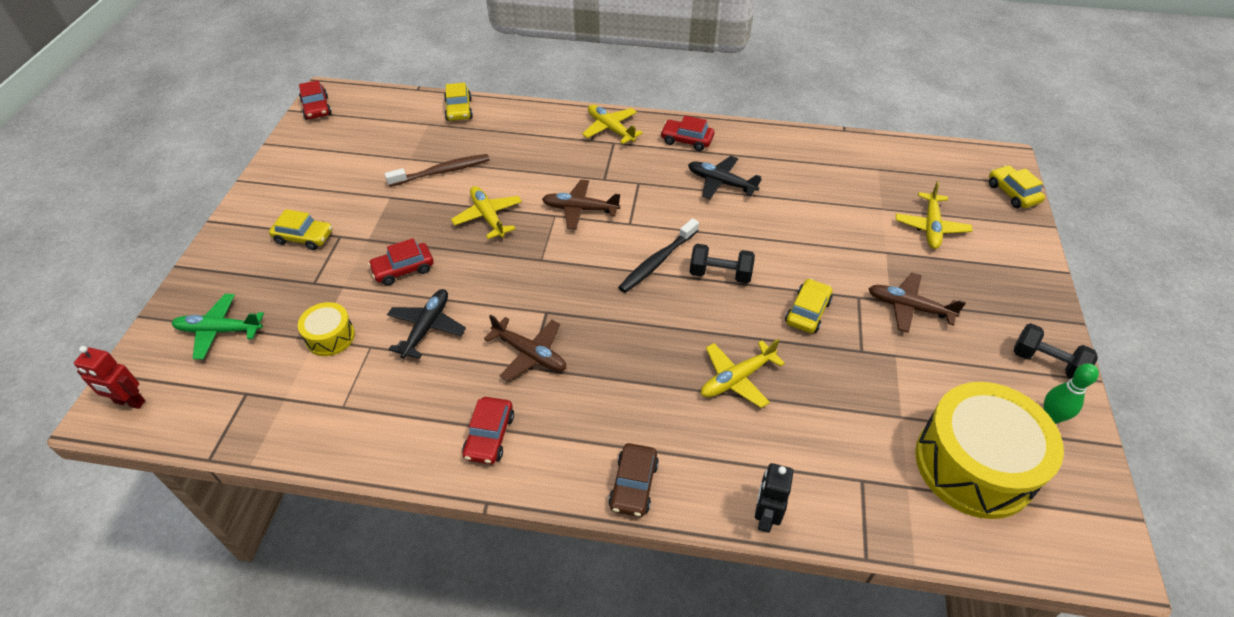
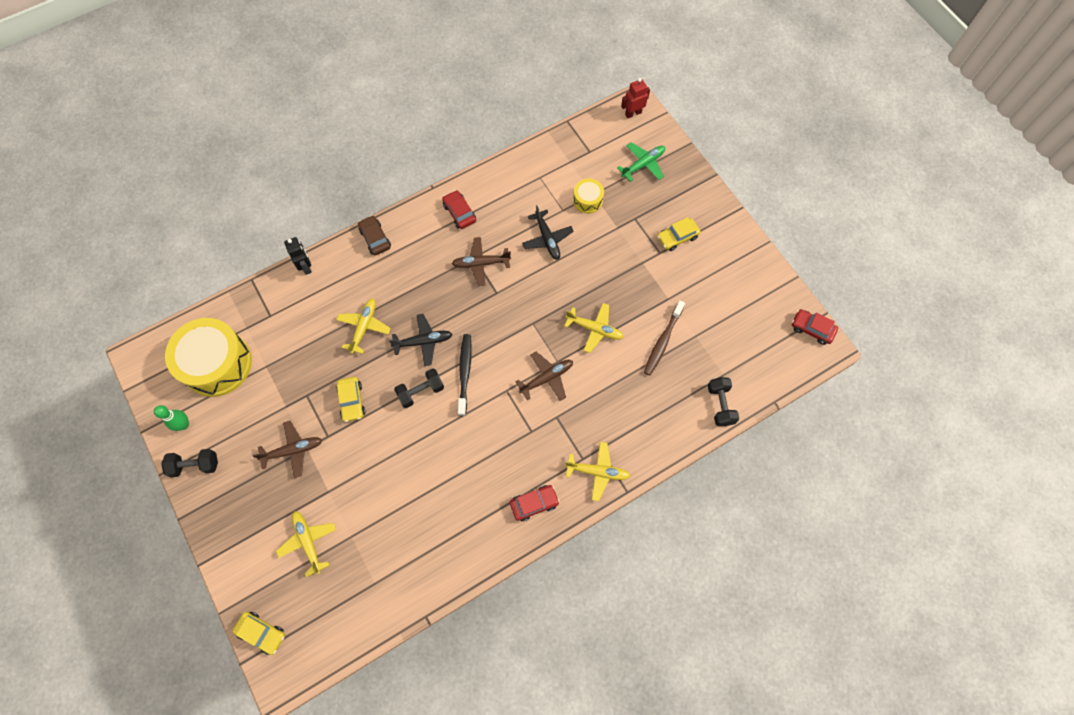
camera: 140 degrees right, 20 degrees up
red car [368,238,434,285] -> none
yellow car [444,83,473,121] -> black dumbbell [708,377,739,426]
black plane [688,156,762,199] -> black plane moved to [389,314,452,366]

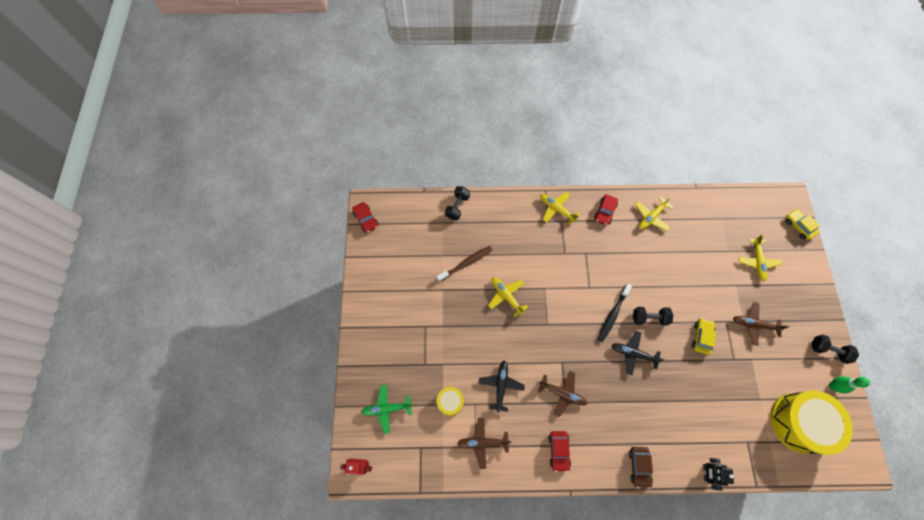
camera: 150 degrees left, 0 degrees up
yellow plane [336,298,391,354] -> yellow plane moved to [635,196,673,231]
red car [510,485,560,521] -> red car turned 75 degrees counterclockwise [594,194,618,225]
brown plane [515,352,573,401] -> brown plane moved to [457,418,511,469]
yellow car [657,217,700,251] -> none

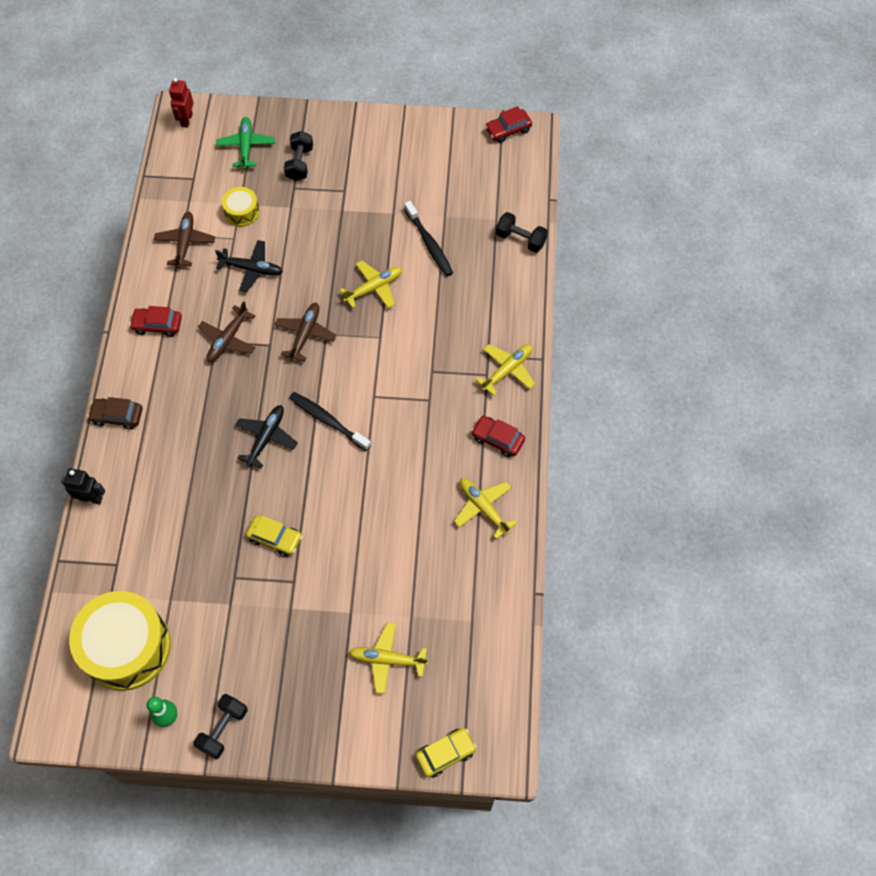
camera: 95 degrees right, 5 degrees down
brown toothbrush [437,246,493,282] -> black toothbrush [404,201,453,276]
black dumbbell [633,307,673,326] -> black dumbbell moved to [284,131,313,181]
brown plane [733,302,789,346] -> brown plane moved to [274,303,337,362]

